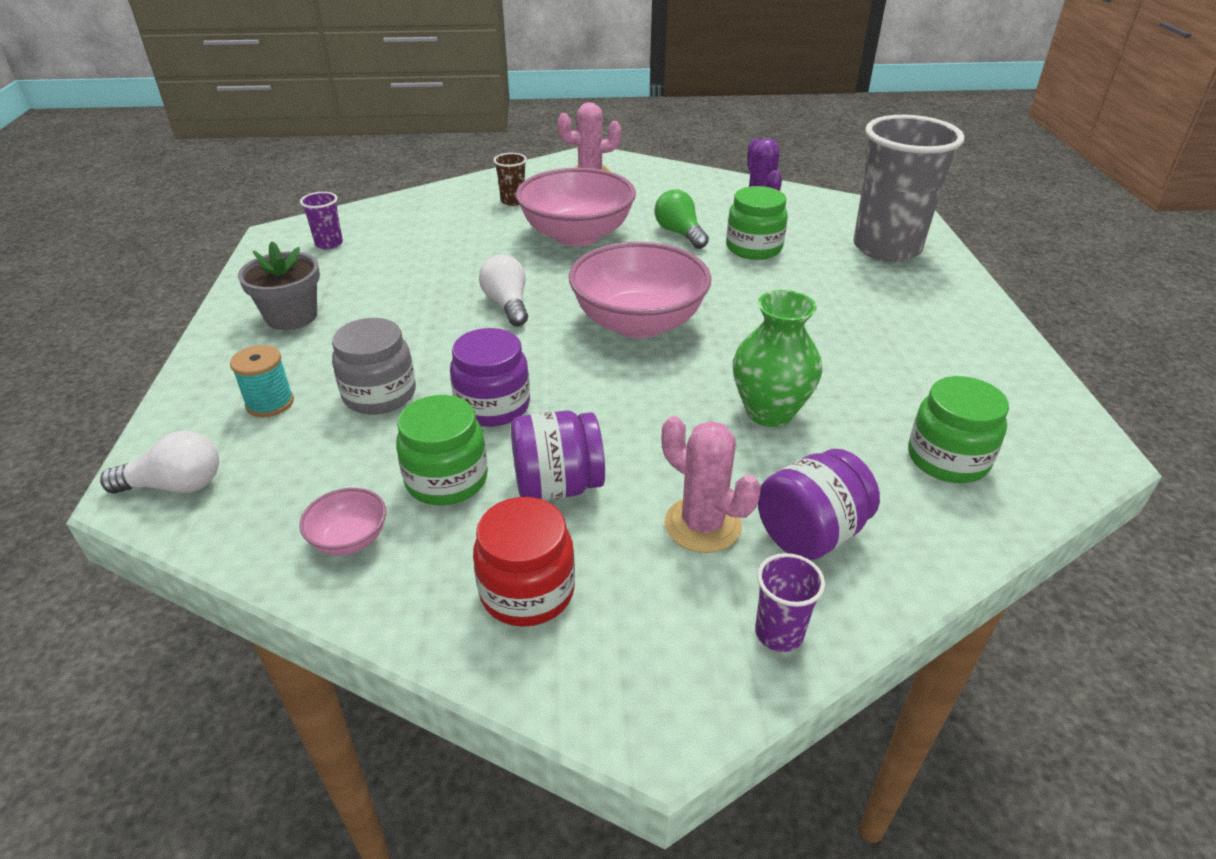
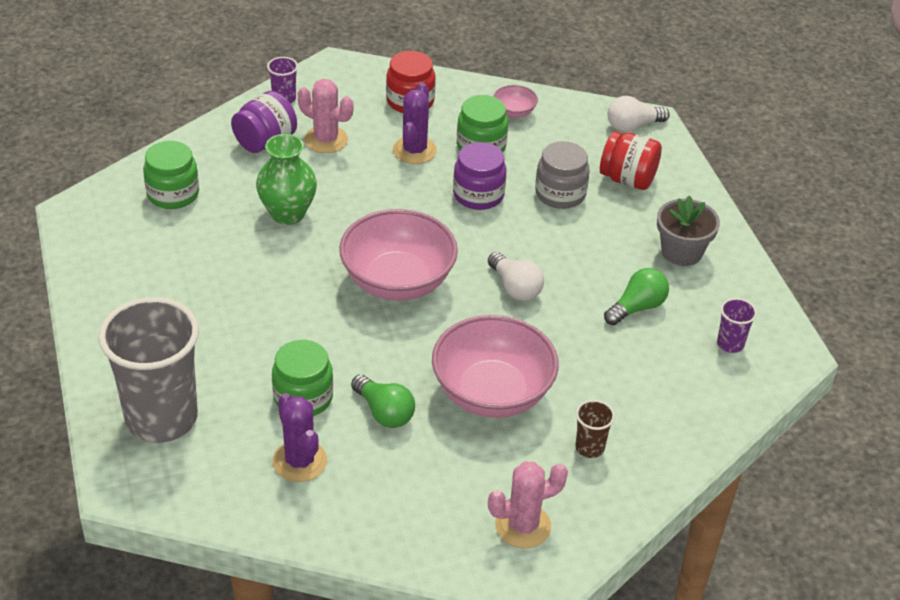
camera: 165 degrees right, 5 degrees up
turquoise spool [230,345,294,417] -> red jar [600,131,662,190]
purple jar [511,410,605,501] -> purple cactus [393,83,437,164]
none -> green light bulb [604,268,669,326]

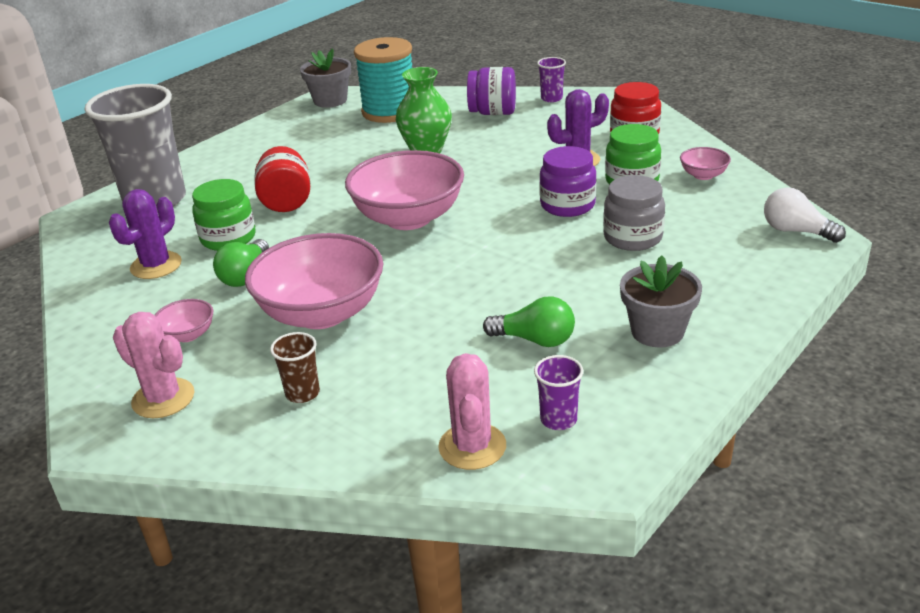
camera: 60 degrees right, 10 degrees down
green jar [143,141,199,209] -> turquoise spool [354,37,412,123]
pink cactus [298,79,353,153] -> pink cactus moved to [438,353,506,470]
white light bulb [488,252,544,301] -> none
red jar [600,131,662,190] -> red jar moved to [254,146,310,212]
none -> pink bowl [155,299,213,342]
none -> grey flower pot [300,48,351,108]

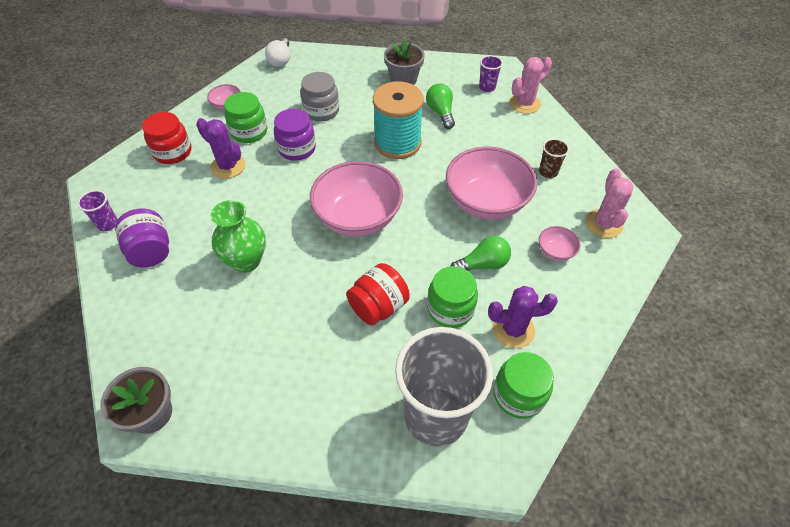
camera: 125 degrees left, 20 degrees up
turquoise spool [354,37,412,123] -> turquoise spool moved to [373,81,424,159]
none -> green jar [493,352,554,419]

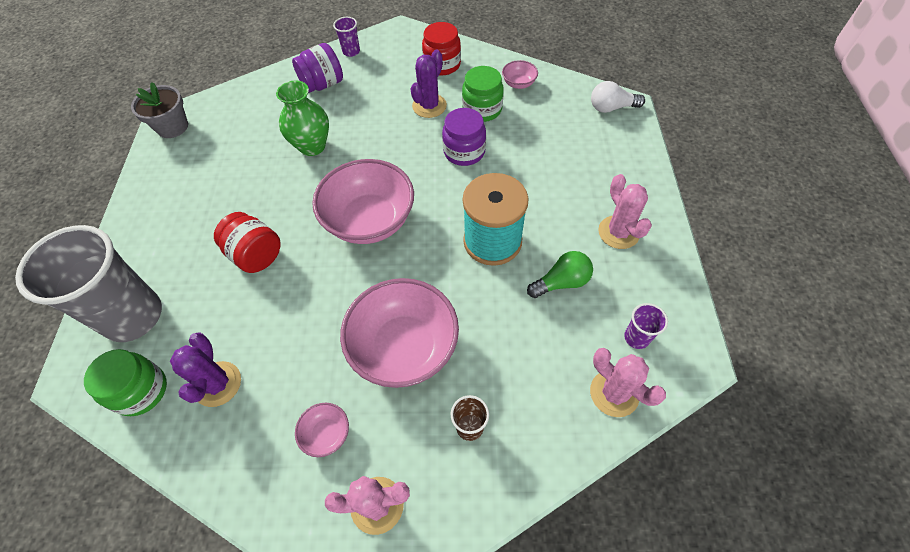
camera: 85 degrees right, 5 degrees up
grey jar [300,72,339,121] -> none
grey flower pot [384,38,425,85] -> pink cactus [598,174,652,249]
green jar [427,266,478,328] -> none
green light bulb [451,236,511,270] -> none

